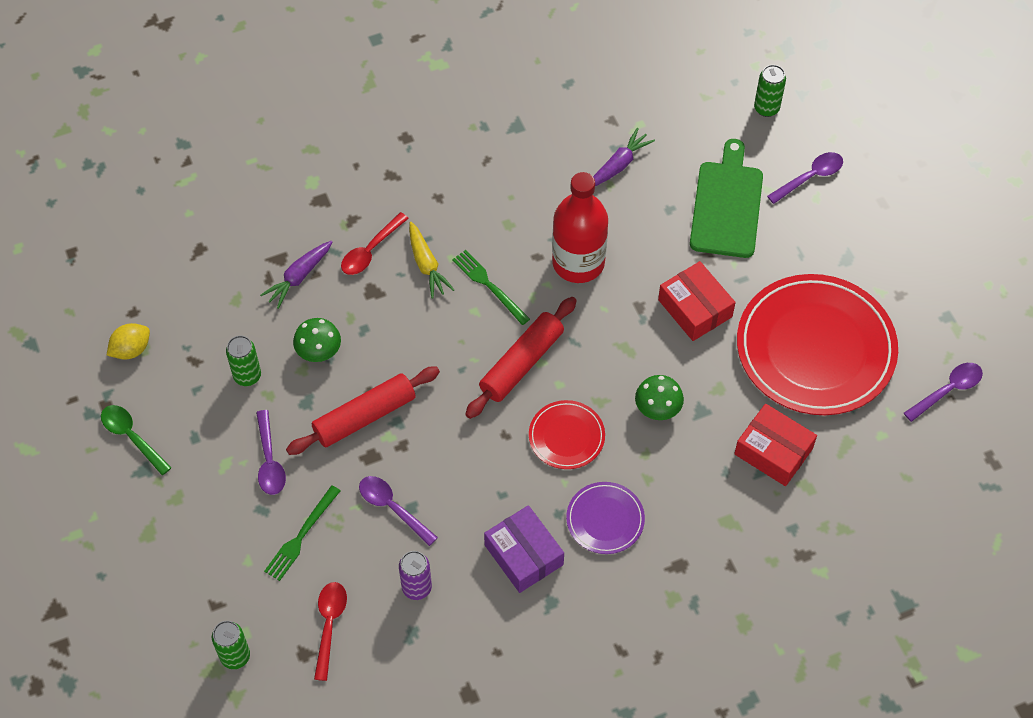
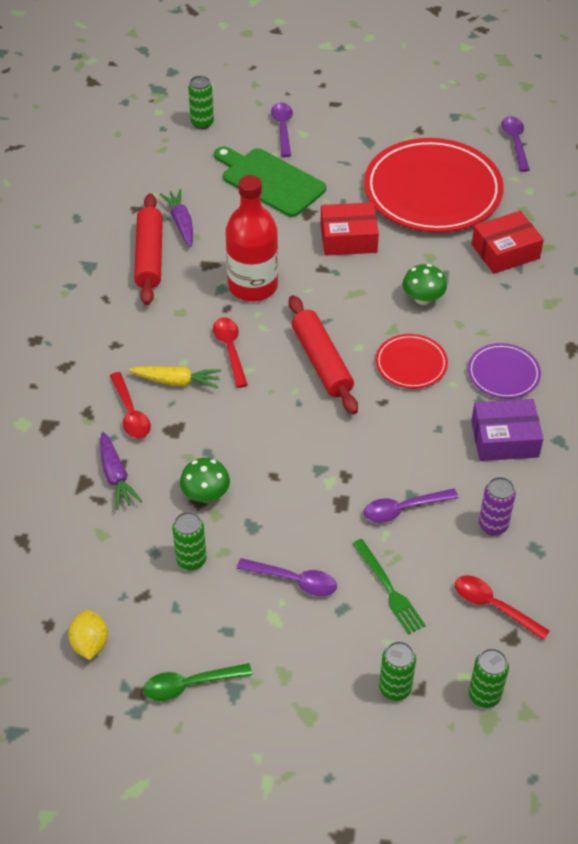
camera: 60 degrees left, 10 degrees down
red rolling pin [286,366,440,455] -> red rolling pin moved to [134,193,163,305]
green fork [452,250,530,325] -> red spoon [213,317,248,388]
none -> green can [379,641,416,701]

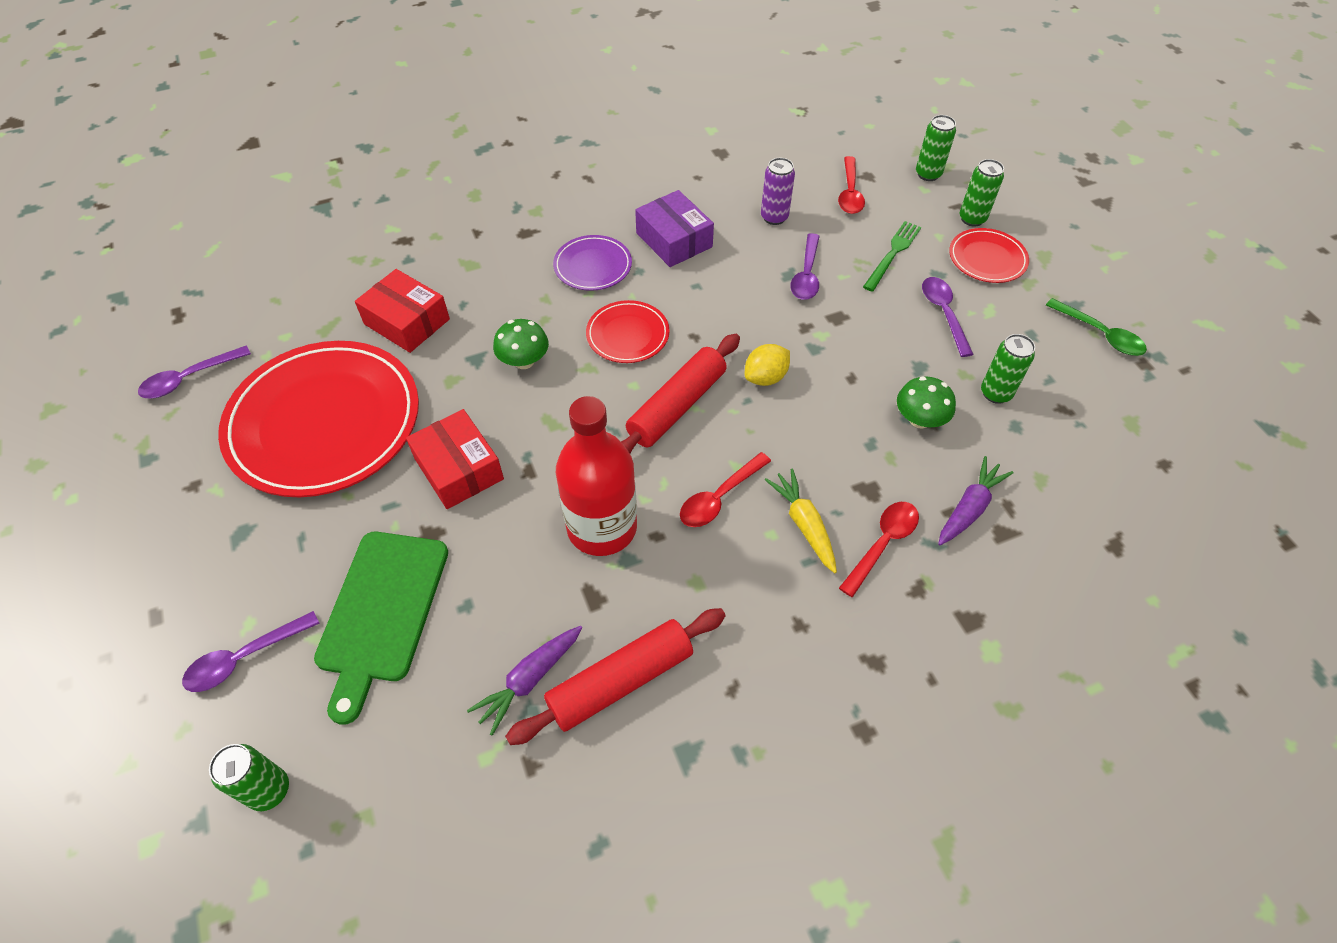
camera: 120 degrees left, 5 degrees up
yellow lemon [68,610,108,660] -> yellow lemon moved to [745,344,790,386]
purple spoon [364,489,459,523] -> purple spoon turned 60 degrees clockwise [790,233,820,300]
none -> red plate [949,228,1029,283]

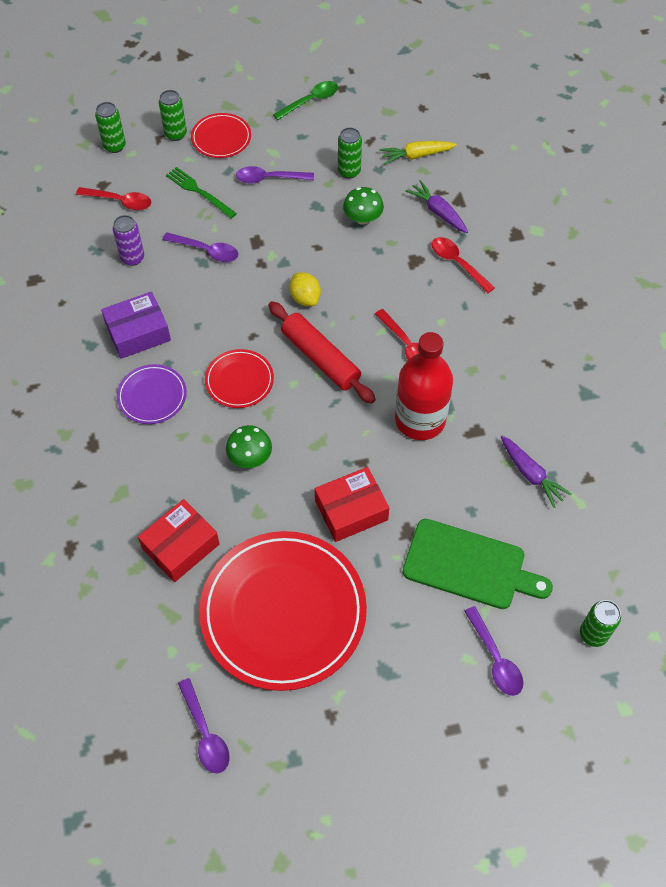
camera: 80 degrees left, 5 degrees up
red rolling pin [505,608,726,745] -> none
yellow carrot [765,468,837,573] -> yellow carrot moved to [380,141,457,164]

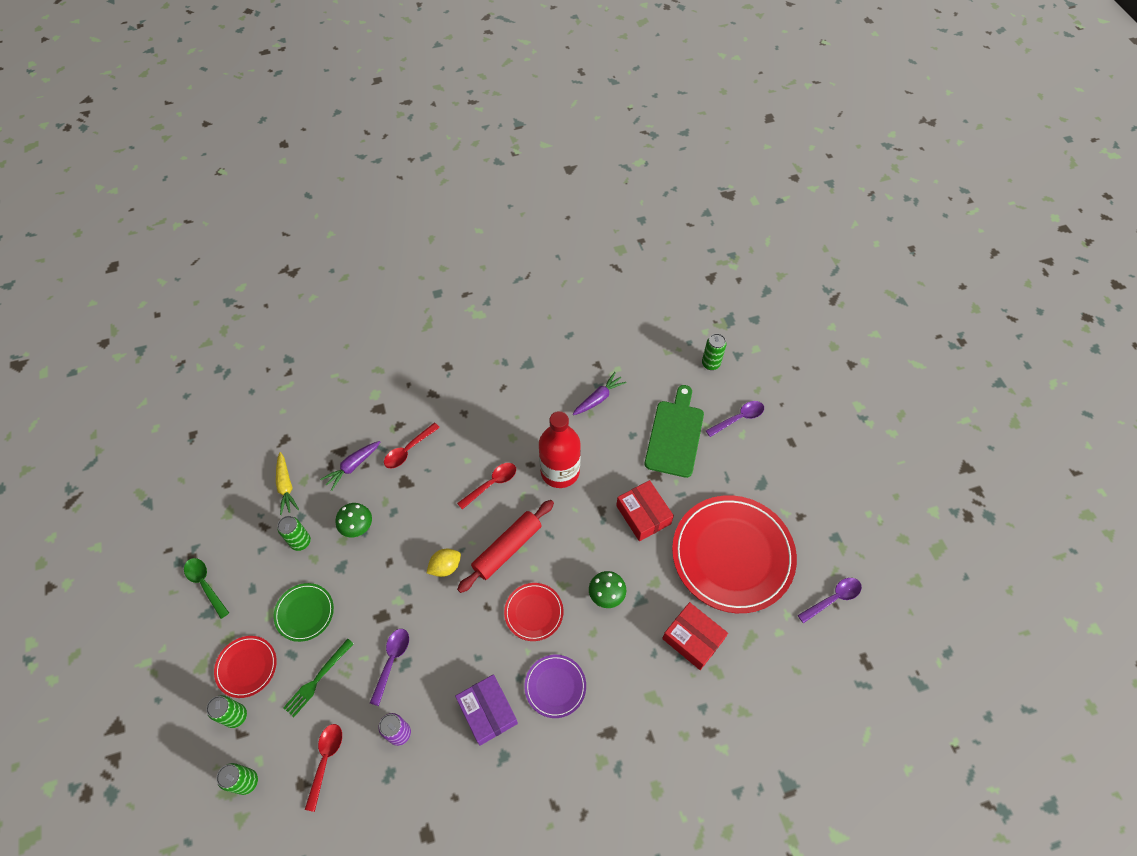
camera: 95 degrees left, 0 degrees up
purple spoon [236,166,314,184] -> green plate [273,583,334,642]

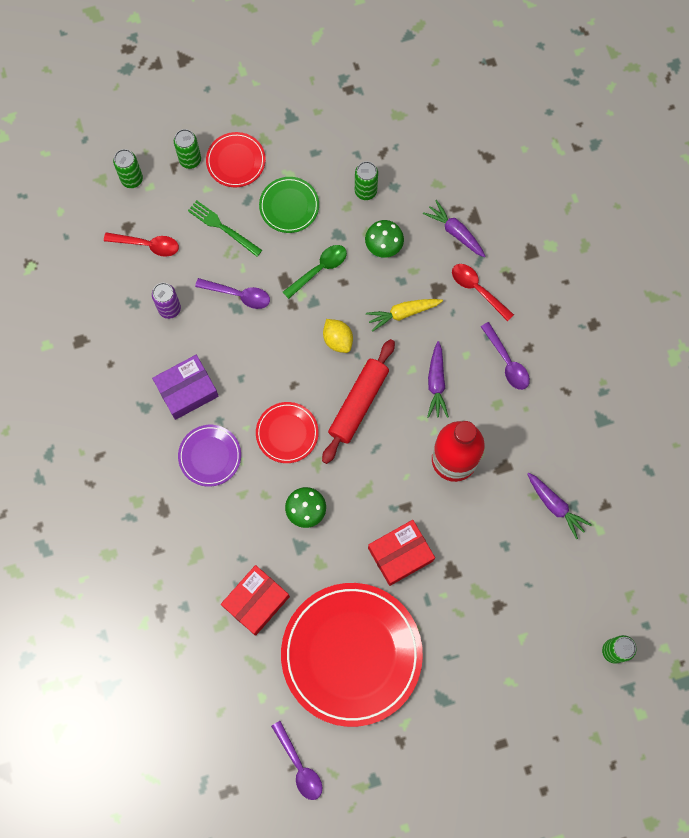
camera: 90 degrees right, 15 degrees up
green spoon [184,558,229,619] -> green spoon moved to [283,245,347,299]
yellow carrot [276,452,299,515] -> yellow carrot moved to [366,299,443,332]
red spoon [457,463,516,509] -> purple carrot [427,341,449,418]
red rolling pin [457,500,554,593] -> red rolling pin turned 75 degrees clockwise [322,339,395,464]
green cutting board [645,385,704,478] -> none
purple spoon [706,401,764,437] -> purple spoon moved to [481,322,530,390]

